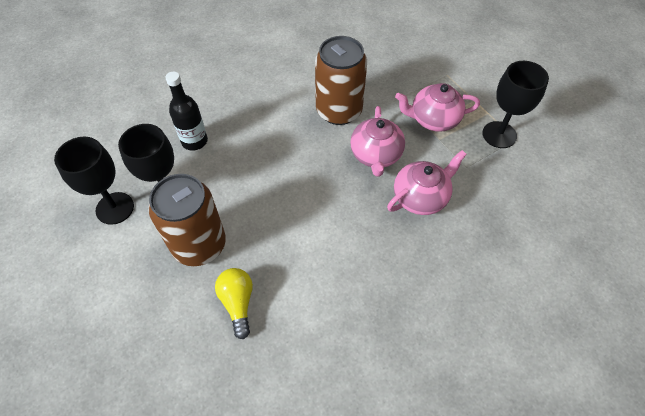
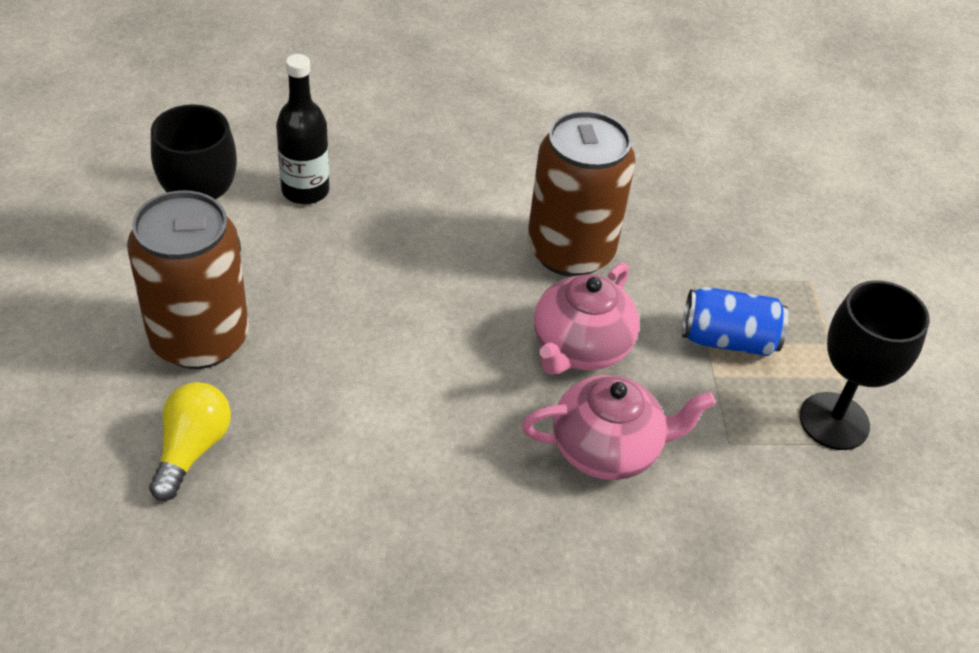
camera: 25 degrees right, 10 degrees down
black goblet [54,137,134,225] -> none
pink teapot [395,83,480,132] -> blue can [682,287,789,356]

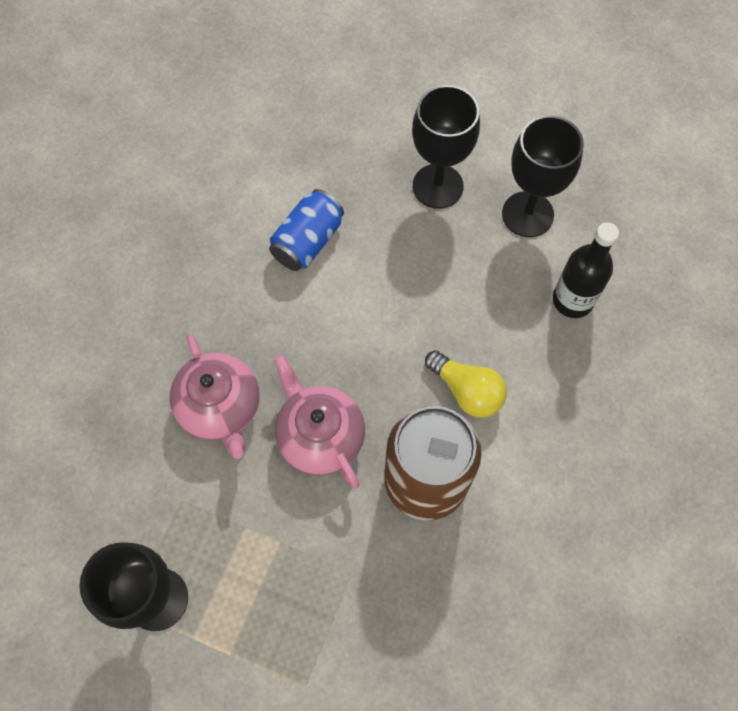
camera: 120 degrees right, 20 degrees up
brown can [127,190,249,369] -> black goblet [412,85,480,209]
yellow light bulb [149,382,231,501] -> yellow light bulb moved to [425,350,507,418]
pink teapot [522,375,716,480] -> pink teapot turned 45 degrees counterclockwise [170,334,260,459]
blue can [682,287,789,356] -> blue can moved to [269,189,344,271]

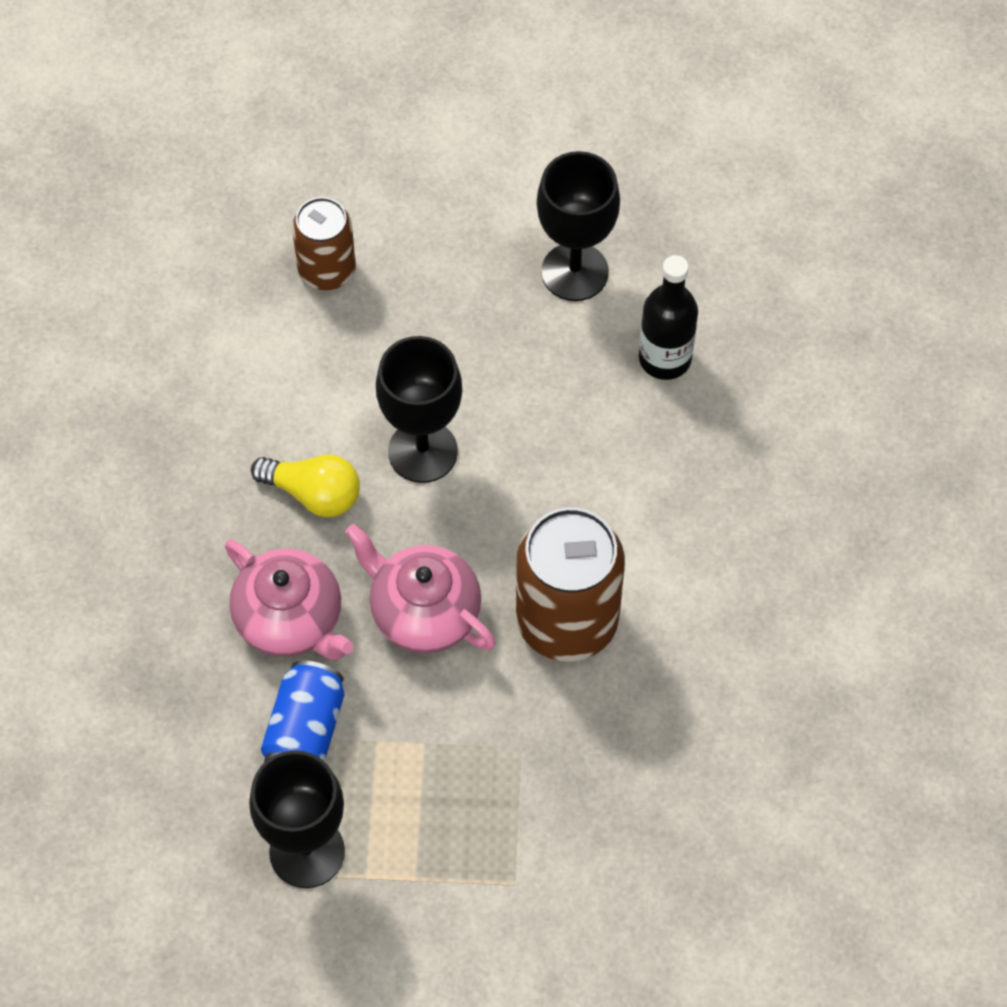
camera: 20 degrees left, 5 degrees down
blue can [269,189,344,271] -> blue can moved to [260,660,344,763]
black goblet [412,85,480,209] -> black goblet moved to [376,336,462,483]
yellow light bulb [425,350,507,418] -> yellow light bulb moved to [251,455,360,517]
none -> brown can [292,197,356,290]

